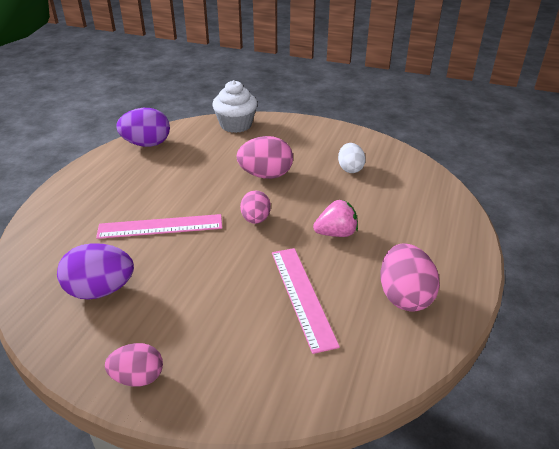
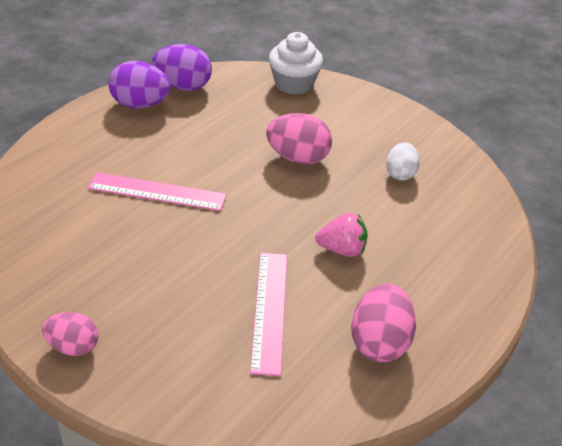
camera: 15 degrees right, 5 degrees up
purple egg [57,243,134,300] -> purple egg moved to [108,61,171,108]
pink egg [240,191,271,224] -> none

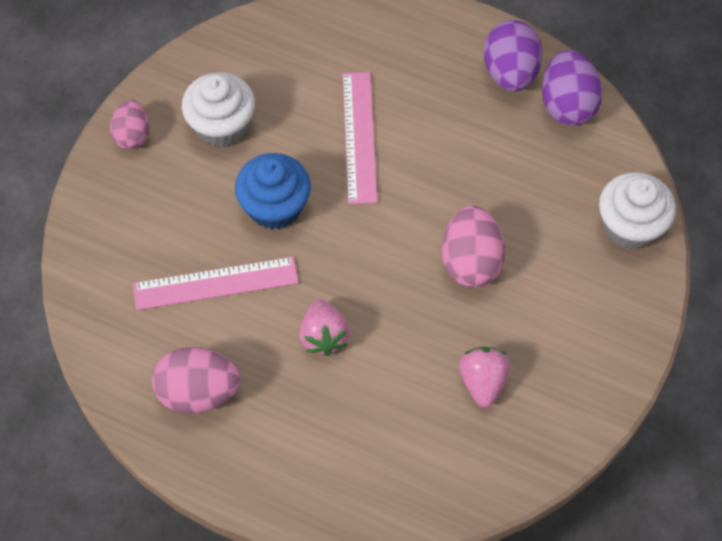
camera: 80 degrees right, 20 degrees up
white egg [386,142,420,181] -> pink strawberry [459,347,510,408]
none -> white cupcake [182,72,255,147]
none -> blue cupcake [235,153,311,230]

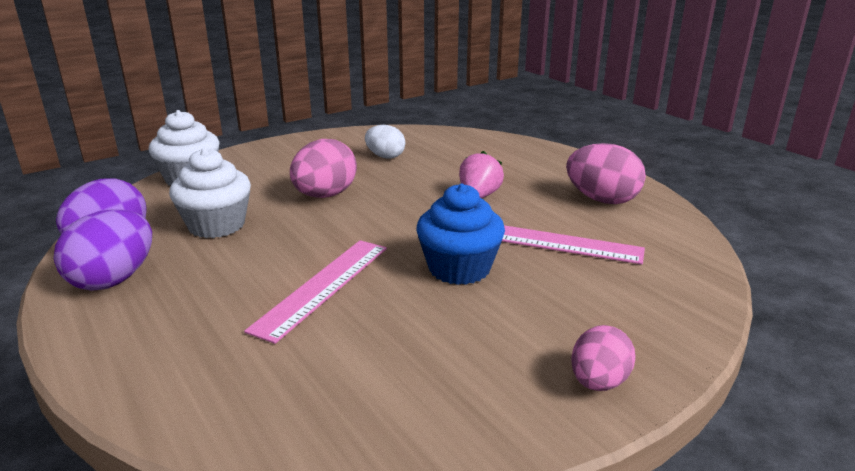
camera: 150 degrees left, 35 degrees down
white cupcake [182,72,255,147] -> white cupcake moved to [169,148,251,238]
pink strawberry [459,347,510,408] -> white egg [365,125,405,159]

